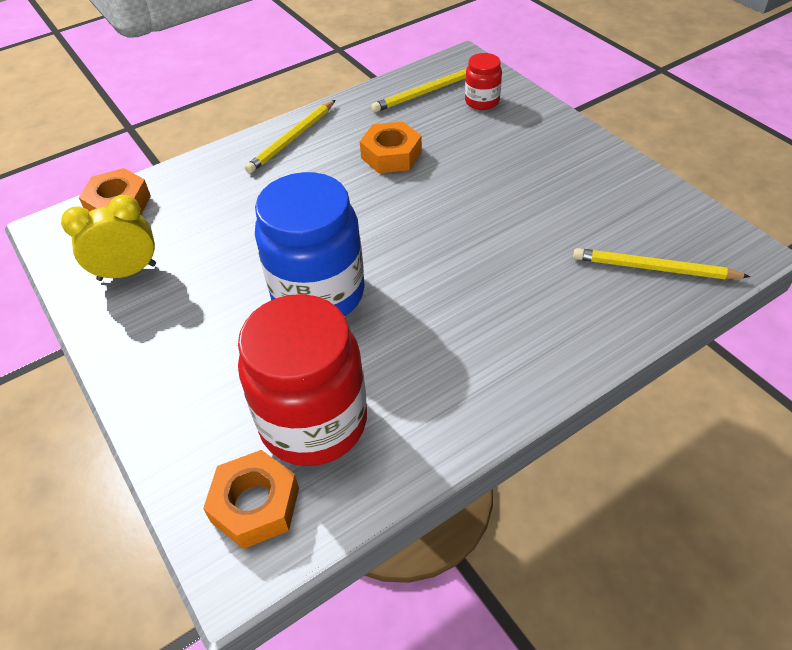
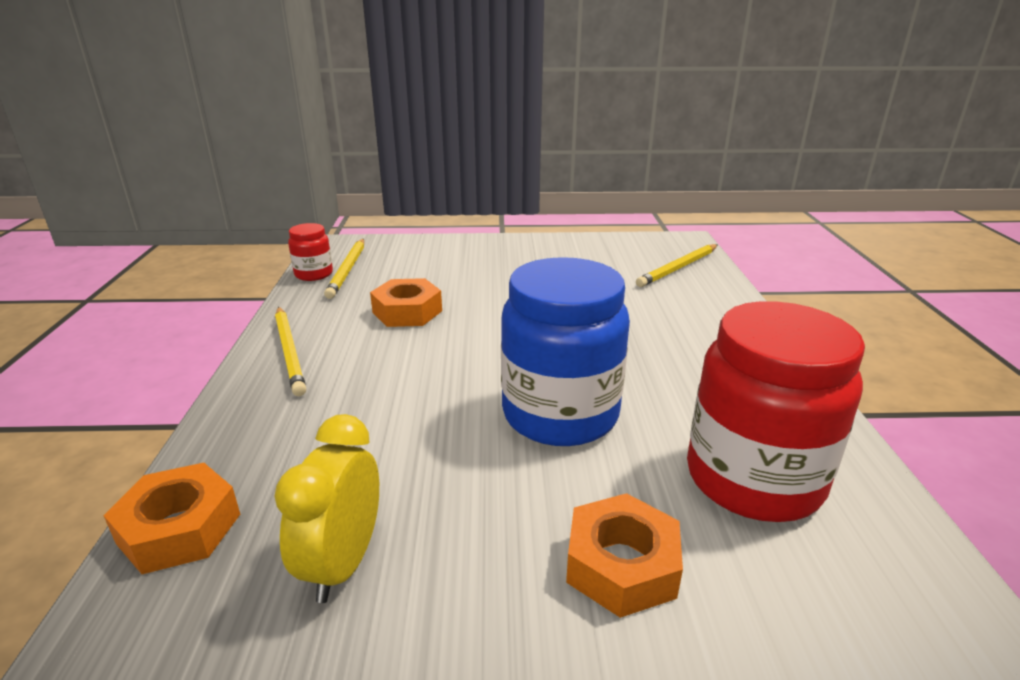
camera: 60 degrees left, 20 degrees down
orange nut [203,450,299,549] -> orange nut moved to [566,493,683,618]
red jar [465,53,502,110] -> red jar moved to [288,223,333,281]

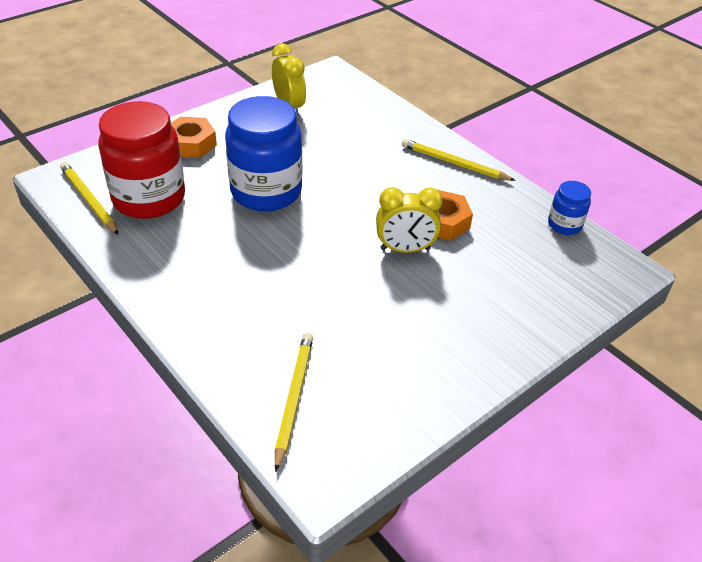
camera: 140 degrees right, 15 degrees up
orange nut [104,463,240,574] -> none
red jar [288,223,333,281] -> blue jar [548,181,591,235]
yellow pencil [324,239,364,299] -> yellow pencil moved to [60,162,119,235]
none -> yellow clock [376,187,443,253]

